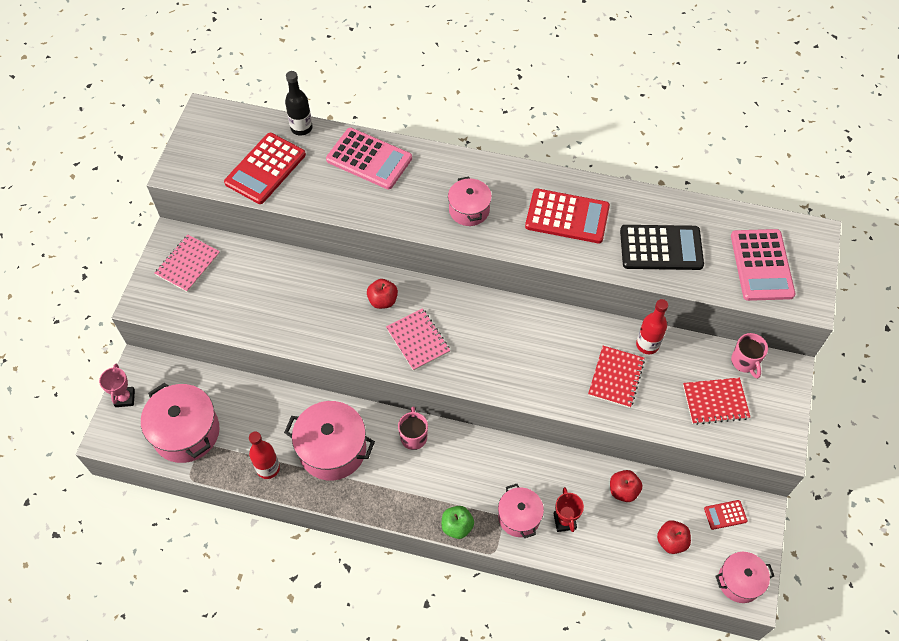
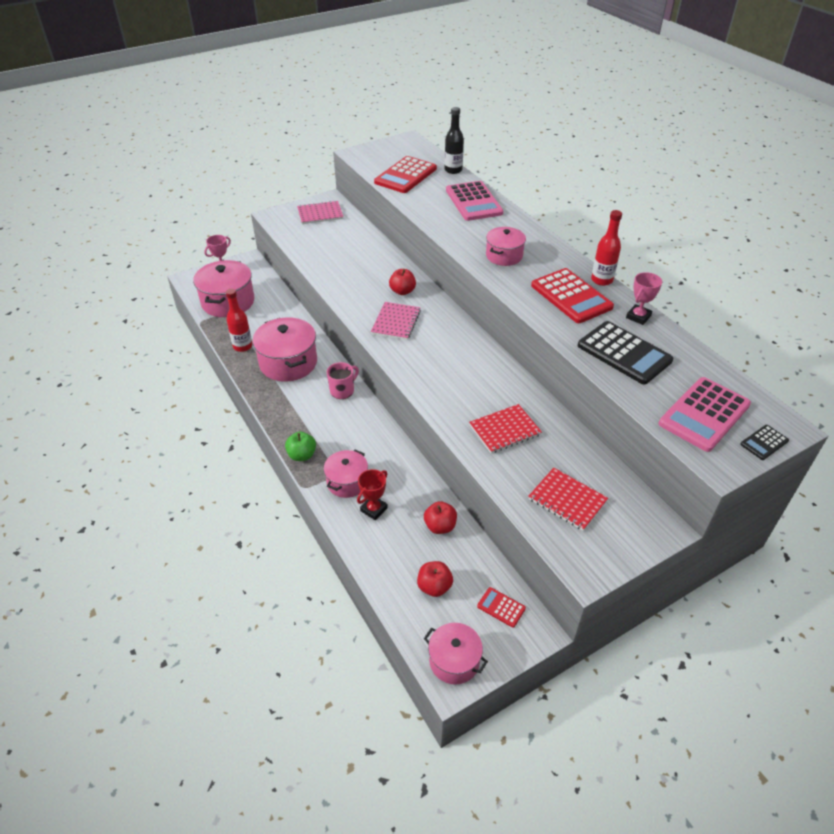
camera: 45 degrees right, 15 degrees down
red calculator [224,133,306,204] -> red calculator turned 45 degrees counterclockwise [374,156,437,193]
red bottle [636,299,668,354] -> red bottle moved to [591,210,622,286]
pink mug [731,333,768,379] -> none
none -> pink trophy [626,272,662,325]
none -> black calculator [740,425,789,460]

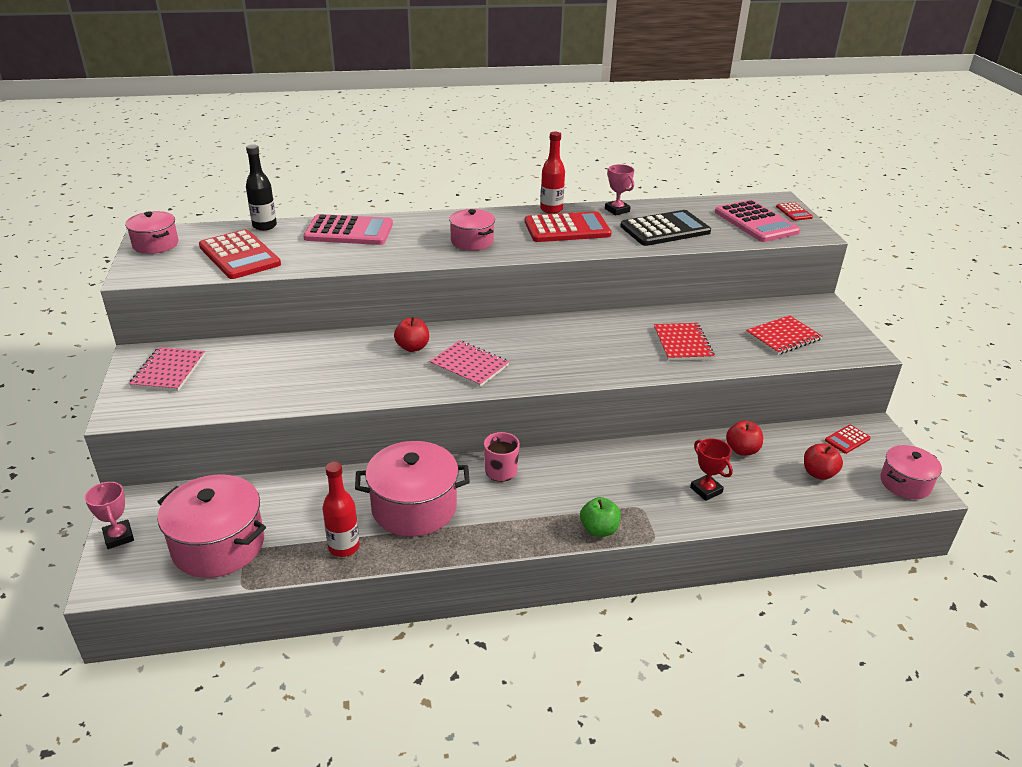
camera: 70 degrees left, 10 degrees down
pink pot [324,450,368,498] -> pink pot moved to [125,211,178,254]
black calculator [740,425,789,460] -> red calculator [776,202,813,221]

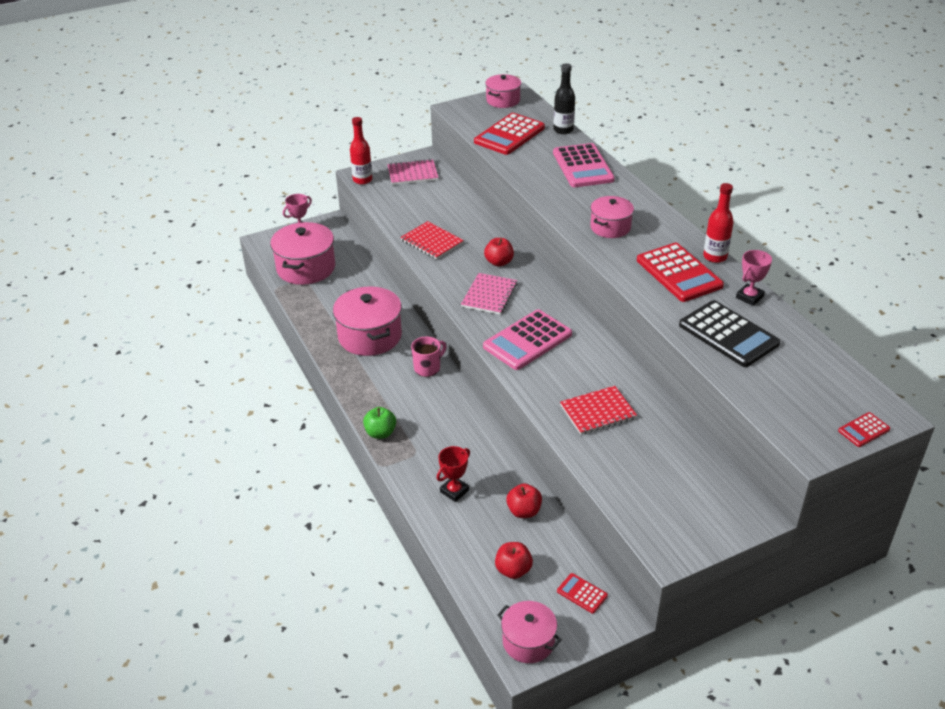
camera: 75 degrees right, 5 degrees up
red bottle [323,462,360,557] -> red bottle moved to [350,117,372,185]
pink calculator [715,200,800,242] -> pink calculator moved to [483,310,572,370]
red notebook [746,315,823,355] -> red notebook moved to [400,221,464,260]

